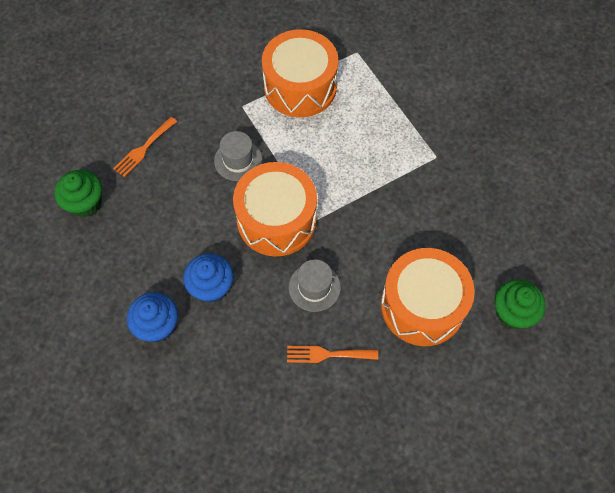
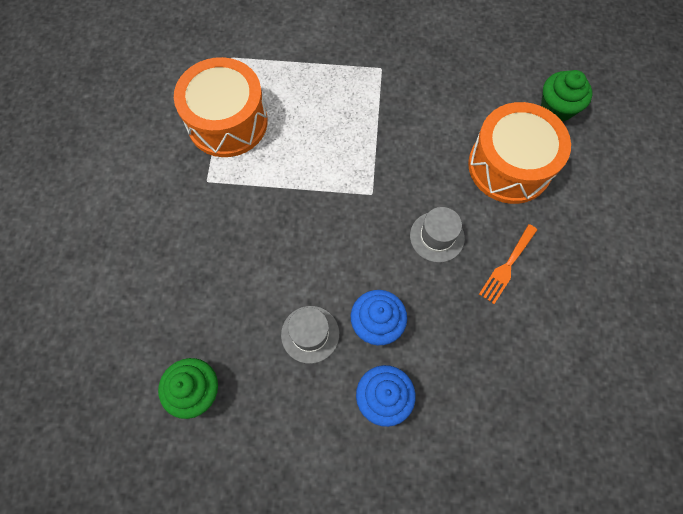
camera: 55 degrees left, 5 degrees up
orange fork [113,117,177,177] -> none
grey hat [214,131,262,181] -> grey hat moved to [281,306,339,364]
orange drum [233,162,317,256] -> none

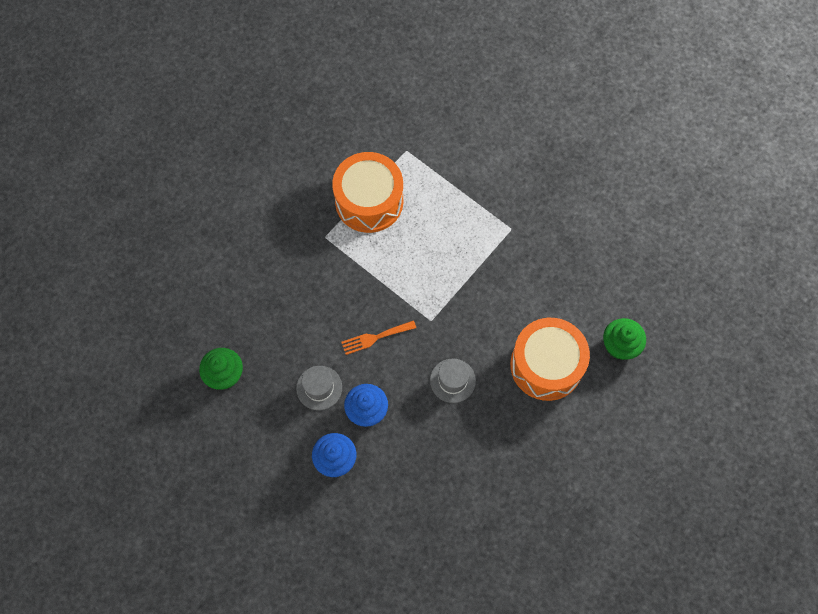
camera: 35 degrees right, 0 degrees up
orange fork [479,224,537,304] -> orange fork moved to [341,320,416,355]

